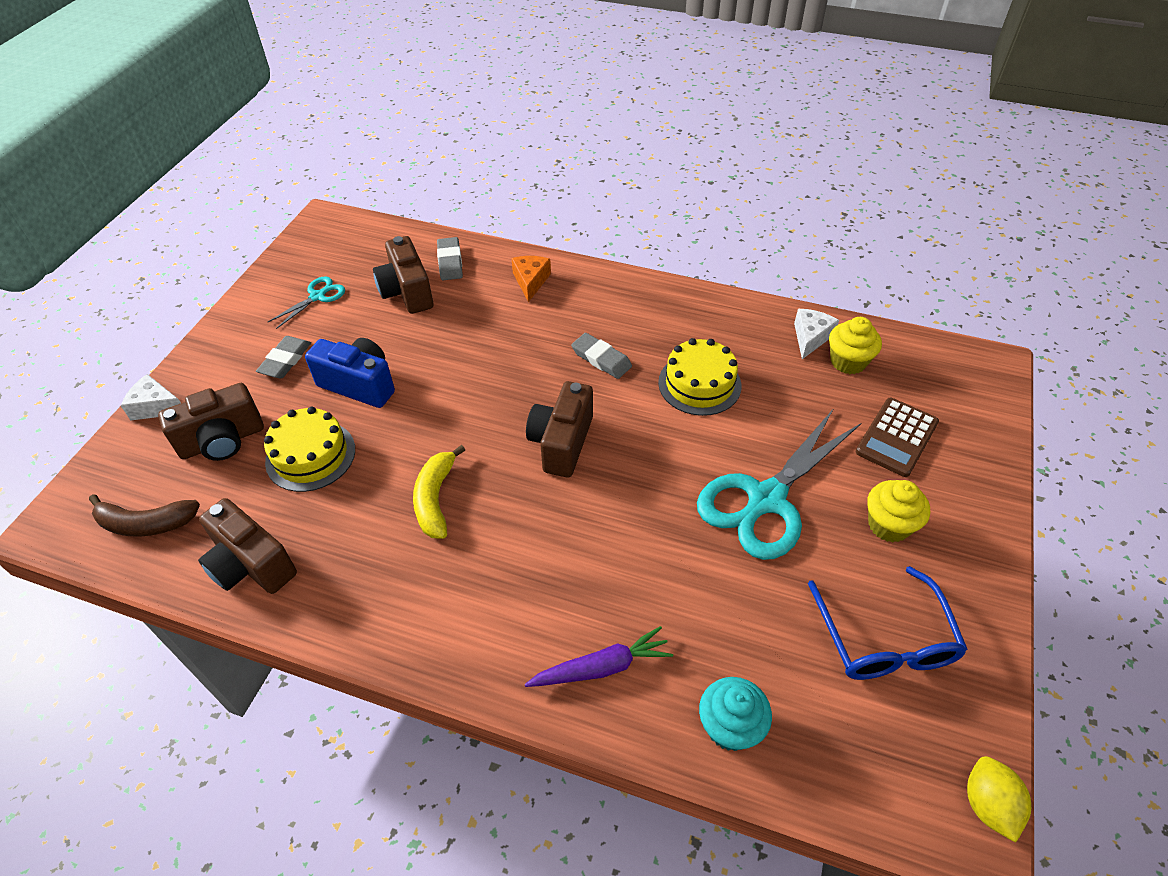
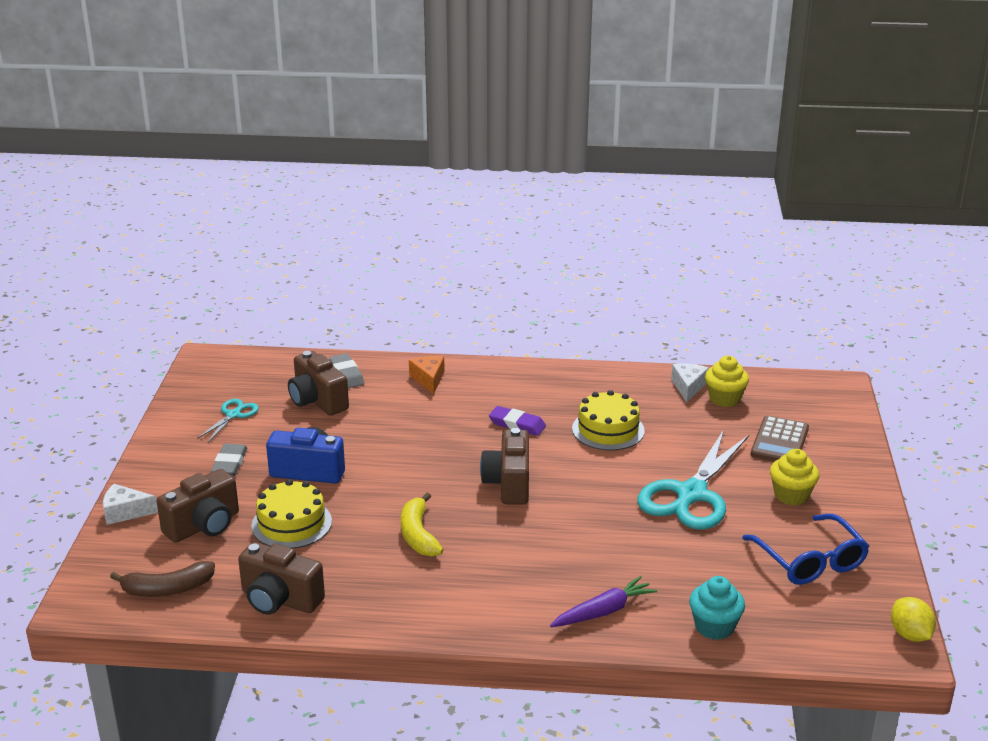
camera: 15 degrees left, 20 degrees down
grey eraser [571,333,632,379] -> purple eraser [489,406,546,436]

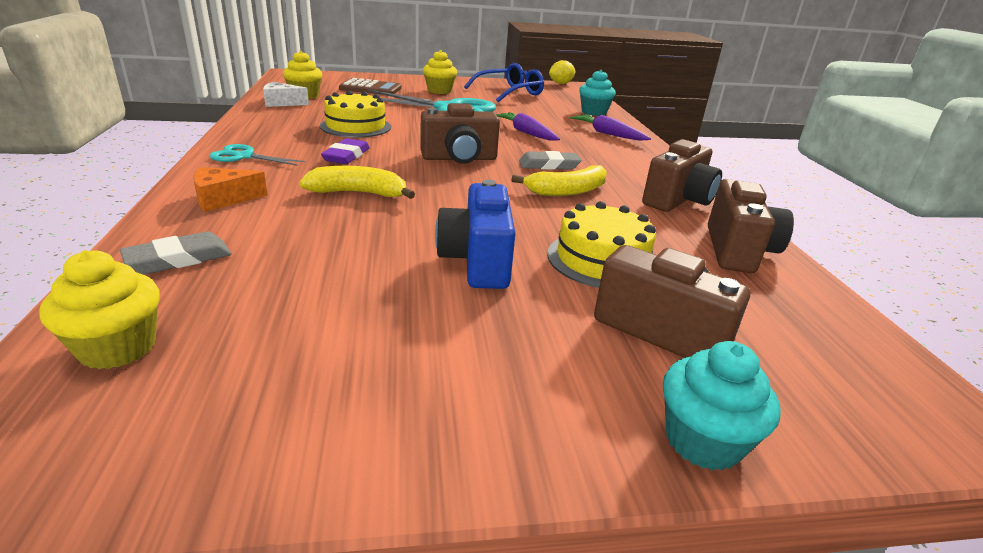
camera: 105 degrees left, 0 degrees up
white cheese [103,484,158,525] -> turquoise cupcake [663,341,781,471]
brown banana [110,561,215,597] -> none
turquoise scissors [197,399,259,442] -> turquoise scissors moved to [209,144,305,166]
grey eraser [211,444,247,476] -> grey eraser moved to [519,151,582,170]
brown camera [288,351,349,415] -> brown camera moved to [642,139,722,212]
none -> yellow cupcake [39,250,160,370]
none -> yellow banana [299,166,415,199]
none -> purple carrot [496,112,560,141]

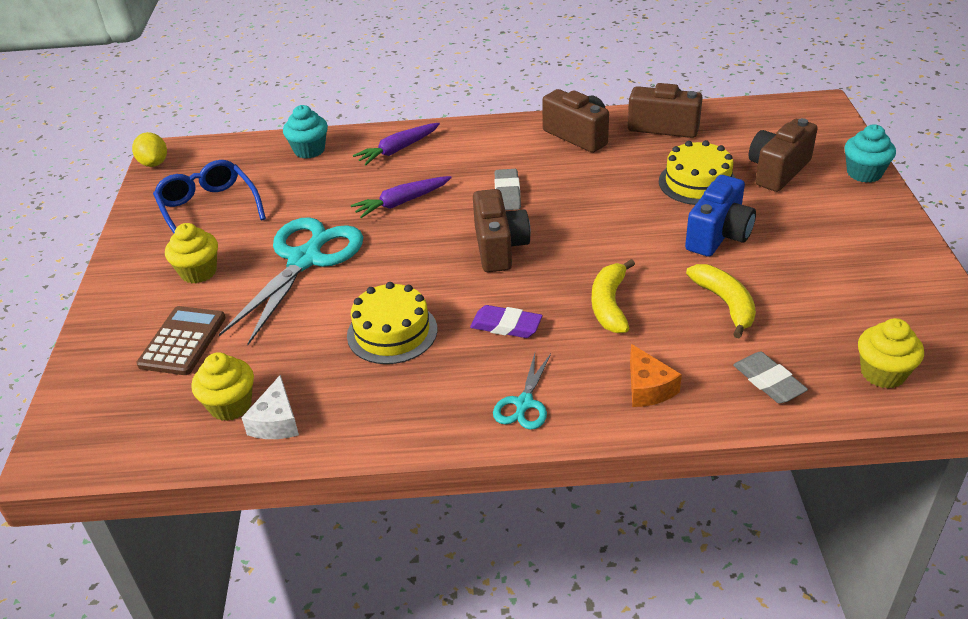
camera: 80 degrees left, 10 degrees up
blue camera [435,180,516,289] -> blue camera turned 60 degrees counterclockwise [685,175,756,257]
yellow banana [511,165,607,196] -> yellow banana moved to [686,264,756,338]

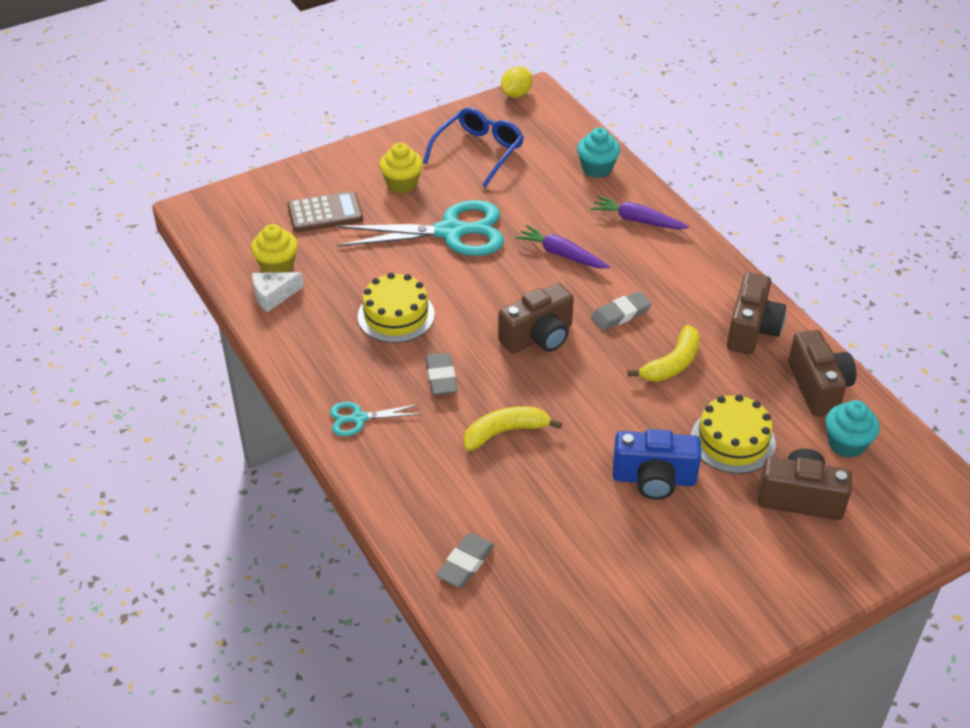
camera: 60 degrees right, 5 degrees up
purple eraser [470,305,542,338] -> grey eraser [426,353,457,395]
orange cheese [630,344,682,407] -> none
yellow banana [686,264,756,338] -> yellow banana moved to [627,325,700,382]
turquoise cupcake [844,125,896,183] -> turquoise cupcake moved to [825,400,880,458]
yellow cupcake [858,318,924,389] -> none

